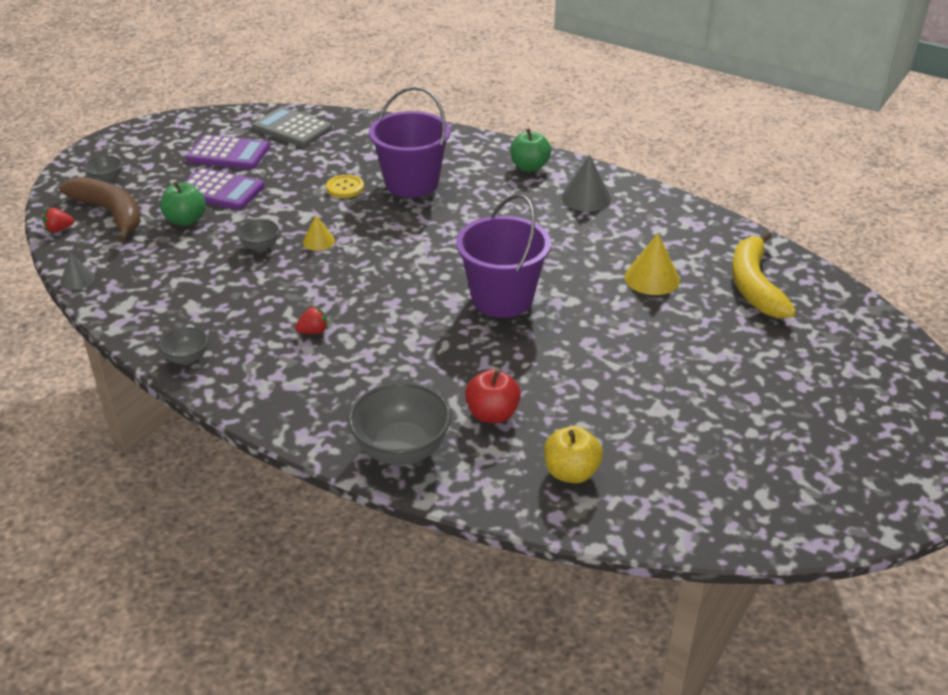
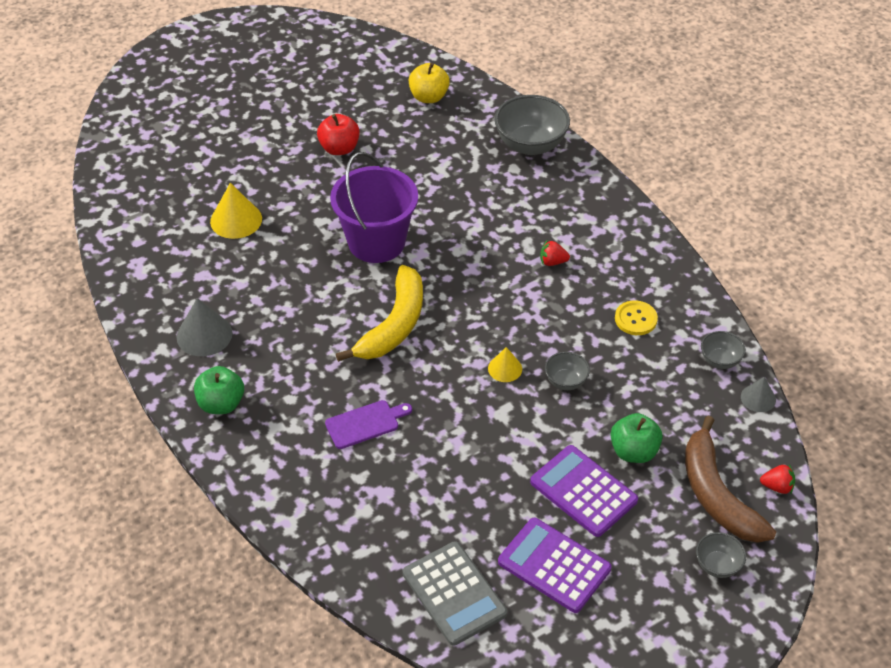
camera: 155 degrees left, 10 degrees up
grey bowl [159,327,208,365] -> grey bowl moved to [701,331,746,369]
yellow button [326,175,364,198] -> yellow button moved to [615,300,658,335]
purple bucket [369,86,450,198] -> purple cutting board [325,400,412,449]
red apple [465,369,521,423] -> red apple moved to [317,114,360,155]
yellow banana [732,231,796,319] -> yellow banana moved to [336,265,423,362]

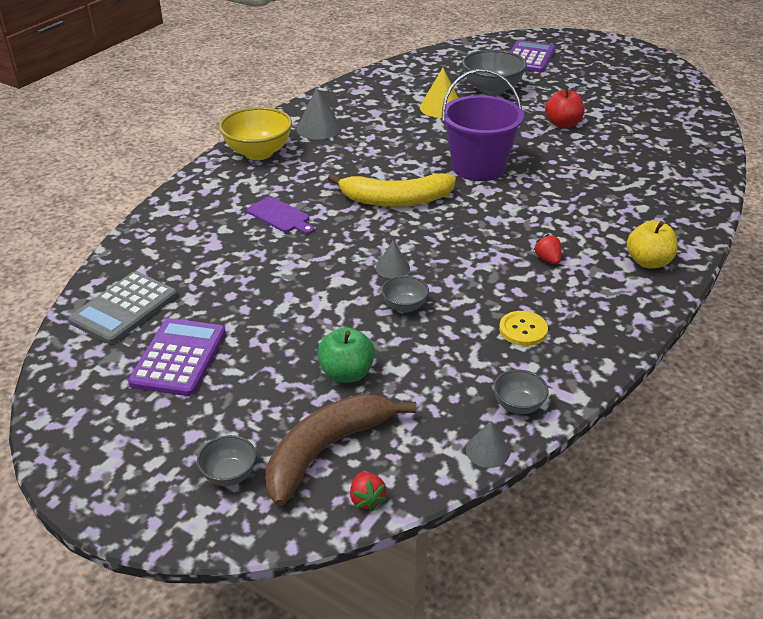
camera: 65 degrees right, 10 degrees down
green apple [194,366,244,414] -> yellow bowl [219,107,292,160]
yellow apple [409,63,450,103] -> yellow apple moved to [627,221,678,268]
yellow cone [488,347,522,382] -> grey cone [376,241,410,278]
grey bowl [494,95,570,155] -> grey bowl moved to [462,50,527,96]
purple calculator [530,445,638,537] -> purple calculator moved to [510,40,555,72]

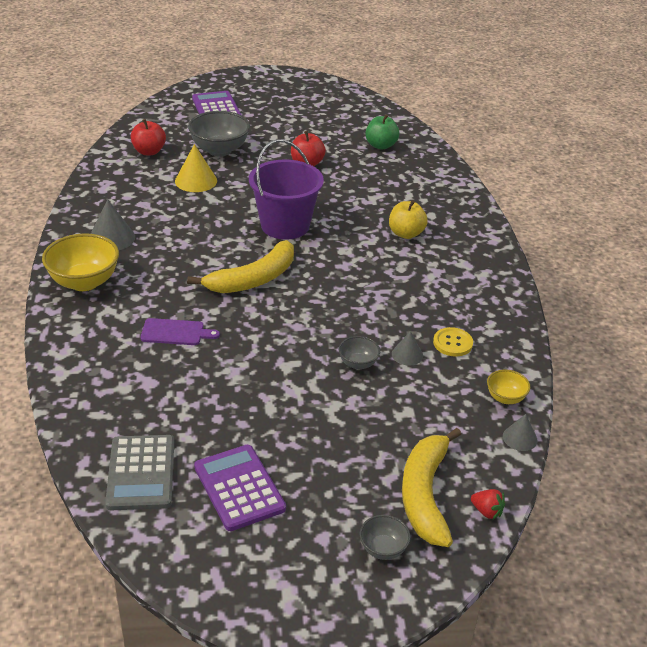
camera: 40 degrees left, 0 degrees up
brown banana [265,394,416,506] -> yellow banana [402,428,461,547]
green apple [317,327,375,383] -> green apple moved to [365,114,399,149]
grey cone [376,241,410,278] -> grey cone moved to [392,331,423,366]
grey bowl [494,370,549,414] -> yellow bowl [487,370,530,404]
red strawberry [533,234,561,264] -> none
yellow apple [627,221,678,268] -> yellow apple moved to [389,200,428,239]
none -> red apple [131,119,166,155]

